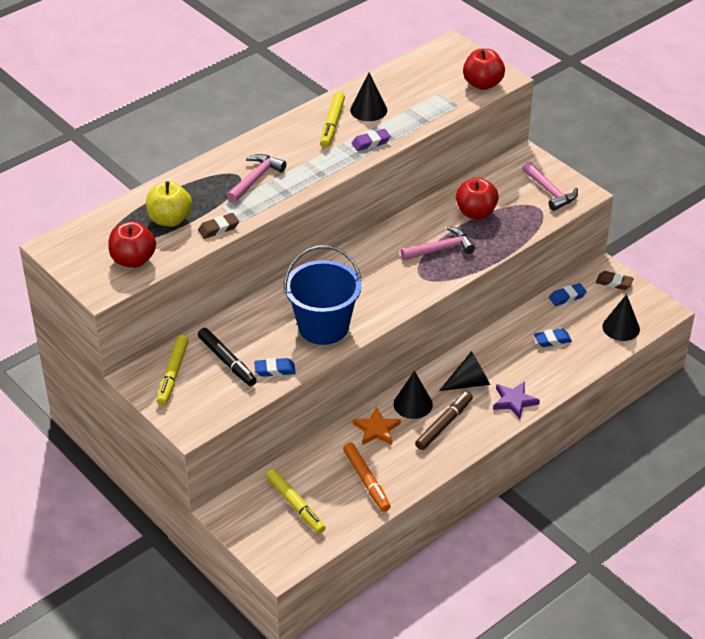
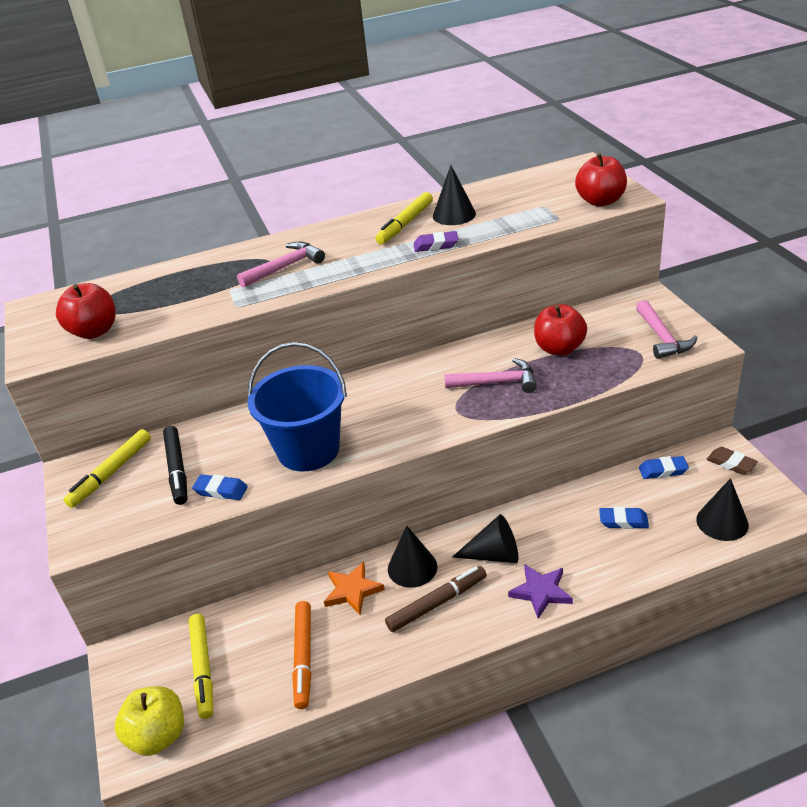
camera: 25 degrees right, 5 degrees down
yellow apple [146,181,192,227] -> yellow apple moved to [115,686,184,756]
brown eraser [198,213,239,239] -> none

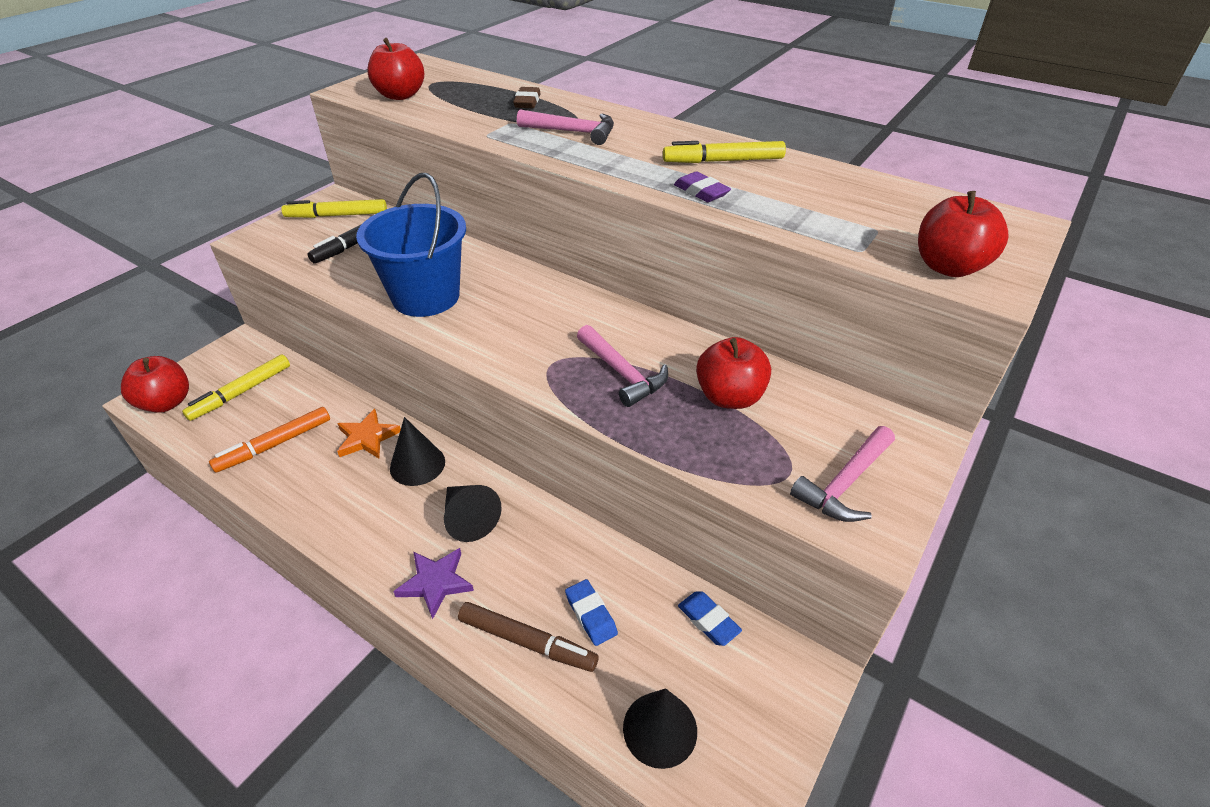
camera: 50 degrees right, 5 degrees up
yellow apple [115,686,184,756] -> red apple [121,356,189,413]
blue eraser [192,474,248,500] -> none
brown marker [385,566,487,632] -> brown marker moved to [458,602,599,672]
black cone [433,165,476,225] -> none
brown eraser [706,447,758,475] -> brown eraser moved to [513,87,541,108]

